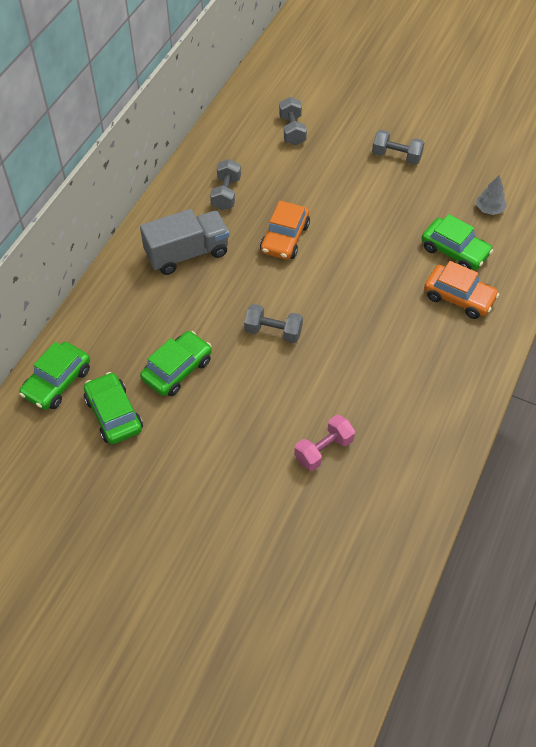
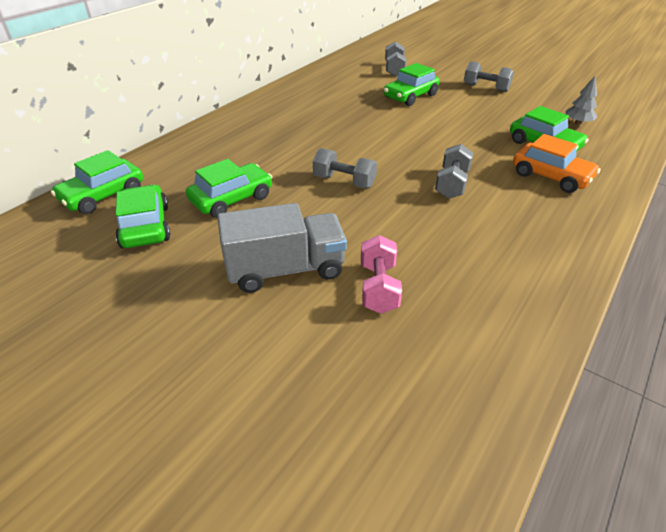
camera: 10 degrees right, 15 degrees down
grey truck [140,209,229,275] -> grey truck moved to [218,203,347,293]
grey dumbbell [210,159,241,210] -> grey dumbbell moved to [435,144,473,199]
orange car [260,201,310,260] -> none
pink dumbbell [294,415,355,471] -> pink dumbbell turned 60 degrees counterclockwise [361,235,402,314]
none -> green car [384,63,440,106]

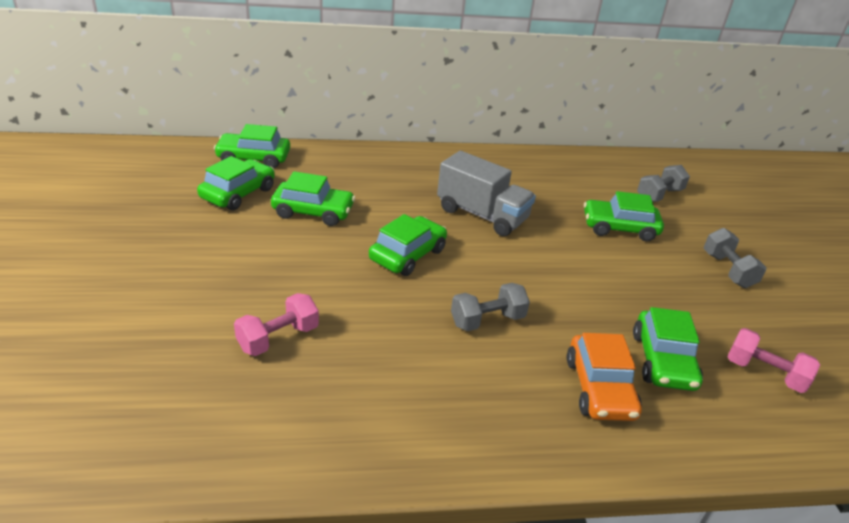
camera: 45 degrees right, 5 degrees down
grey truck [218,203,347,293] -> grey truck moved to [437,151,536,236]
grey dumbbell [313,148,377,188] -> green car [369,214,447,276]
grey tree [566,76,597,125] -> pink dumbbell [728,328,820,393]

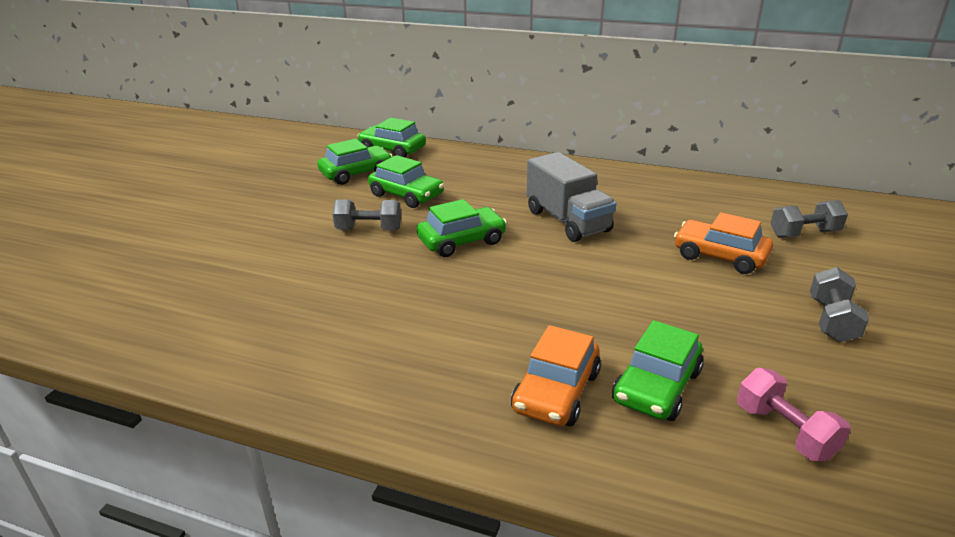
camera: 30 degrees right, 5 degrees down
pink dumbbell [234,293,319,356] -> none
grey dumbbell [451,283,530,331] -> grey dumbbell moved to [333,199,401,230]
green car [584,191,664,241] -> orange car [674,212,773,274]

